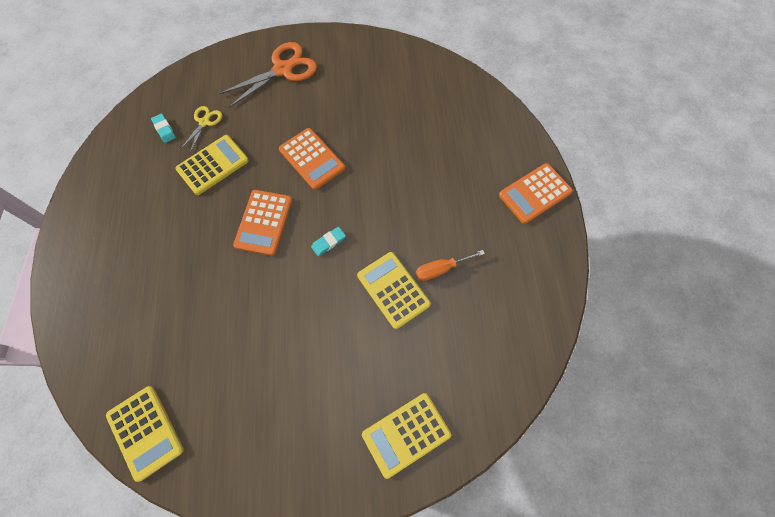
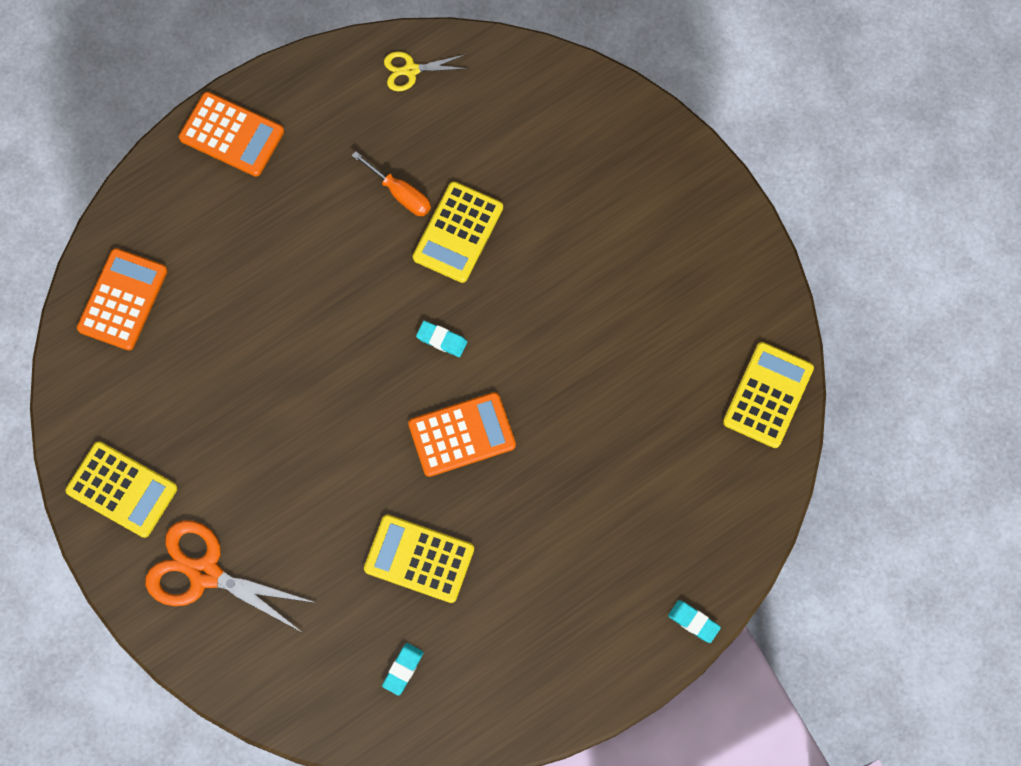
camera: 120 degrees left, 5 degrees up
yellow scissors [180,106,222,153] -> yellow scissors moved to [384,51,469,91]
orange calculator [279,128,345,190] -> orange calculator moved to [77,248,167,350]
yellow calculator [362,393,451,479] -> yellow calculator moved to [66,441,178,538]
none -> turquoise eraser [668,600,721,643]

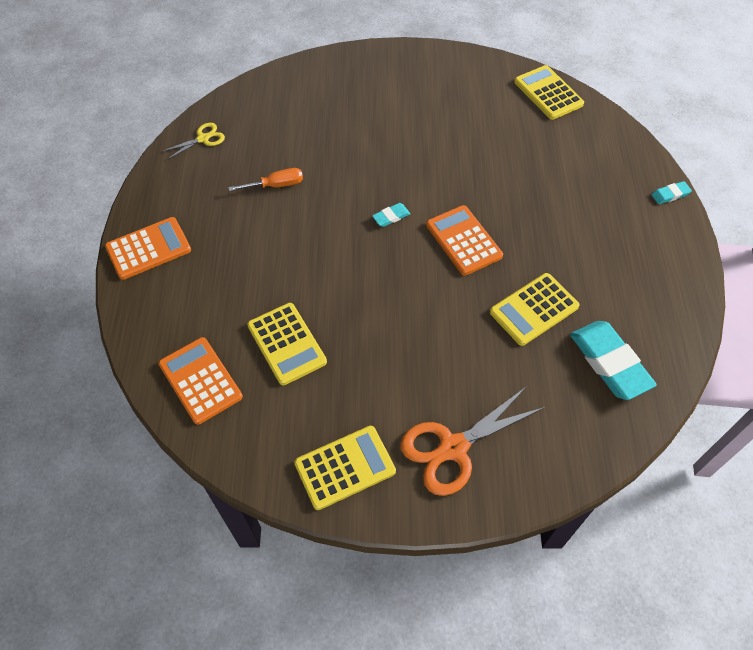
camera: 55 degrees left, 15 degrees down
turquoise eraser [382,643,424,696] -> turquoise eraser [570,321,657,400], size x2.18
yellow scissors [384,51,469,91] -> yellow scissors turned 150 degrees counterclockwise [161,123,225,160]
orange calculator [408,392,516,477] -> orange calculator turned 45 degrees counterclockwise [426,205,503,276]
yellow calculator [413,182,503,283] -> yellow calculator moved to [247,303,327,385]

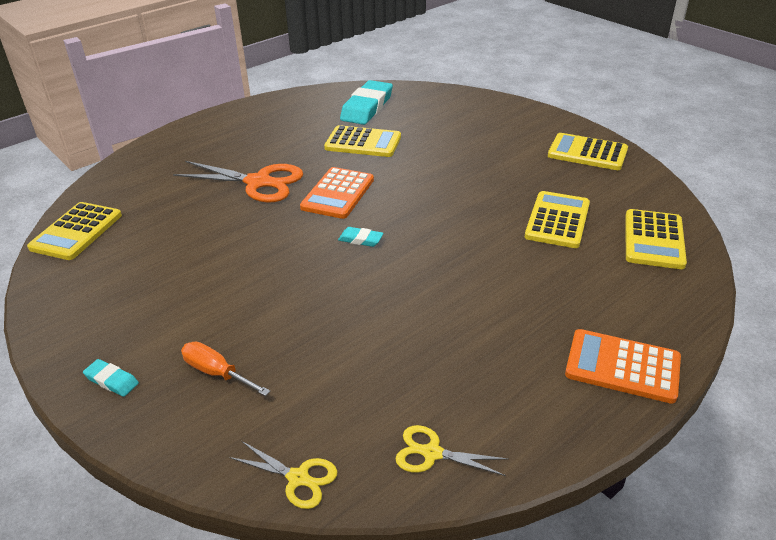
camera: 130 degrees left, 20 degrees down
orange calculator [158,337,243,425] -> yellow calculator [625,209,687,269]
orange screwdriver [228,168,303,191] -> orange screwdriver moved to [181,342,270,396]
orange scissors [400,386,545,496] -> orange scissors moved to [173,161,303,203]
turquoise eraser [651,181,692,204] -> turquoise eraser moved to [83,359,139,397]
none -> yellow scissors [229,441,338,509]

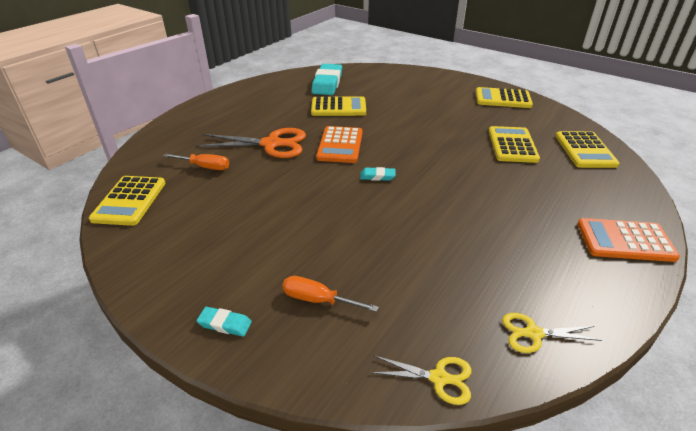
camera: 15 degrees left, 0 degrees up
none -> orange screwdriver [163,154,229,170]

